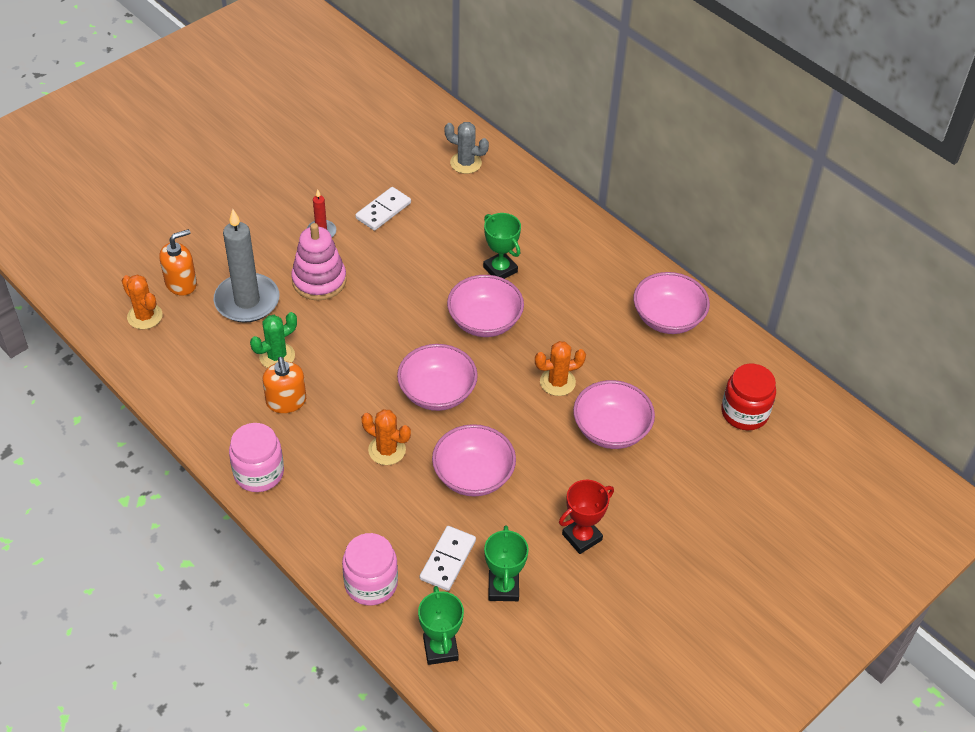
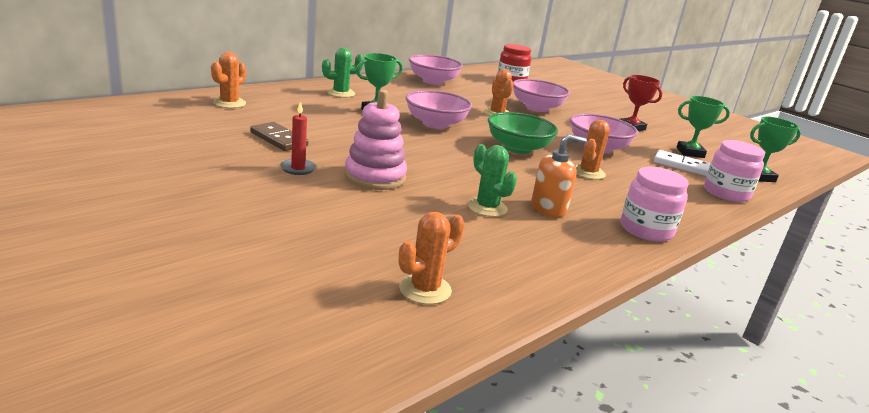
camera: 90 degrees left, 25 degrees down
orange soap dispenser [159,229,197,296] -> none
grey candle [214,209,279,323] -> none
white domino [355,187,411,231] -> brown domino [250,122,308,151]
pink bowl [397,344,478,411] -> green bowl [488,112,558,154]
grey cactus [444,122,489,174] -> orange cactus [211,52,246,108]
none -> green cactus [322,48,364,98]

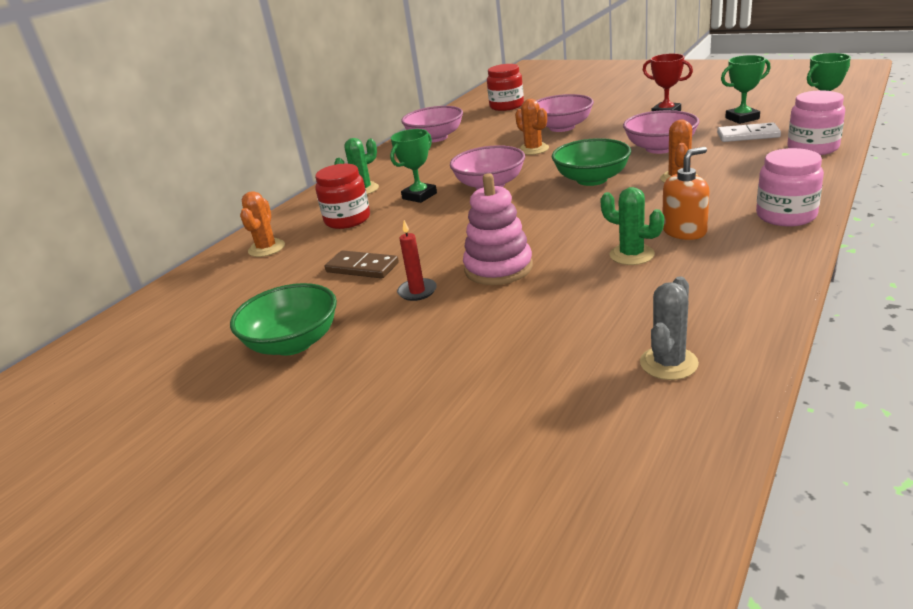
camera: 10 degrees left, 5 degrees up
orange cactus [399,212,465,305] -> grey cactus [640,276,699,380]
none -> green bowl [230,283,337,355]
none -> red jar [315,164,370,229]

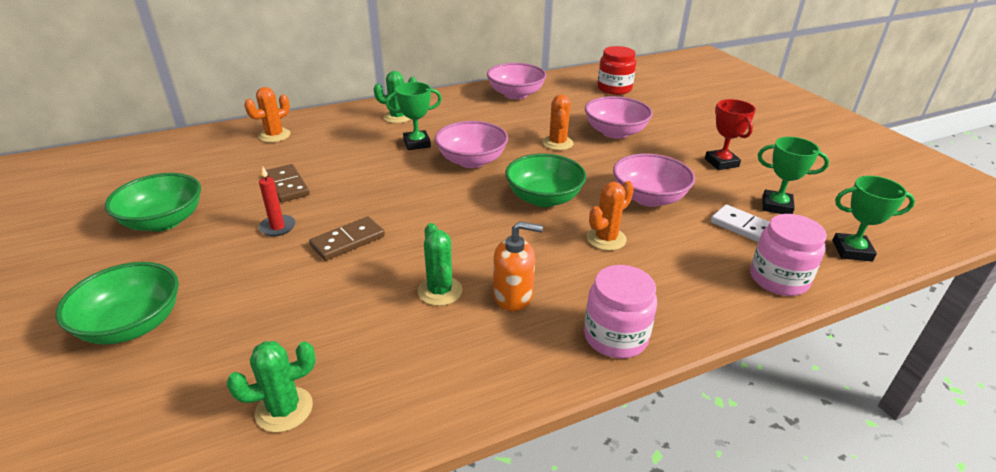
camera: 30 degrees right, 5 degrees up
red jar [315,164,370,229] -> none
pink stacking toy [463,173,533,285] -> brown domino [309,216,385,261]
grey cactus [640,276,699,380] -> green cactus [227,341,316,432]
none -> green bowl [55,262,179,345]

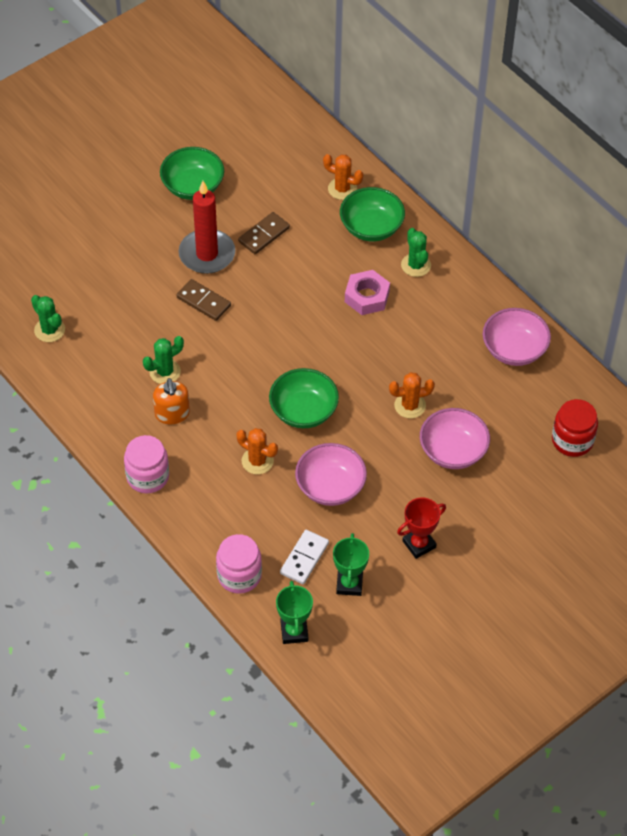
camera: 75 degrees right, 20 degrees up
green bowl [55,262,179,345] -> green bowl moved to [340,187,405,241]
red candle [259,167,296,237] -> red candle [179,181,235,274], size x2.09
green trophy [386,82,442,150] -> pink nut [345,270,390,315]
pink bowl [435,121,508,168] -> none

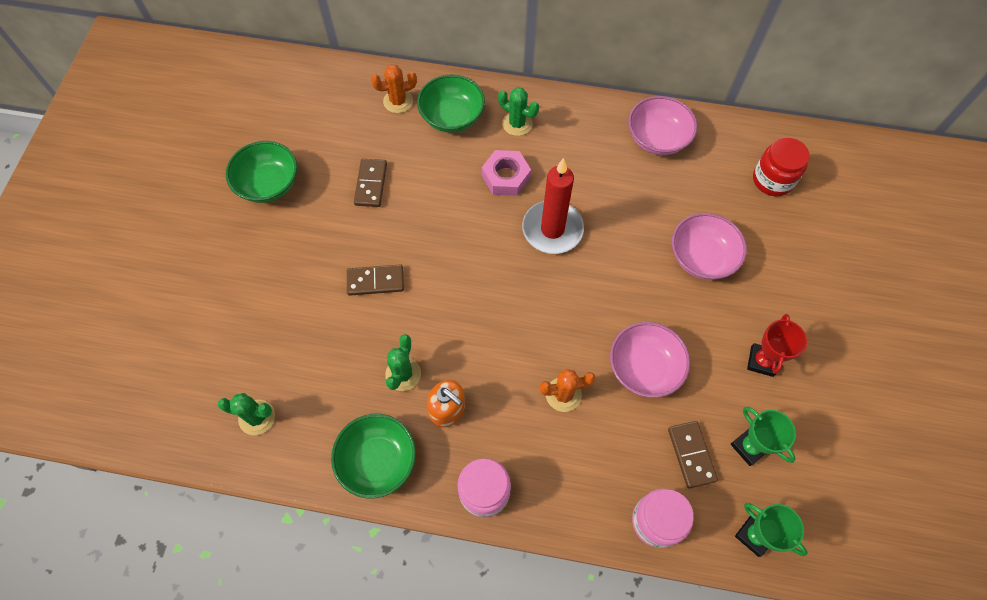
camera: 40 degrees left, 10 degrees up
red candle [179,181,235,274] -> red candle moved to [522,158,584,254]
green bowl [269,368,339,428] -> green bowl moved to [331,414,416,498]
white domino [280,530,329,584] -> brown domino [668,421,718,489]
orange cactus [389,372,435,418] -> none

